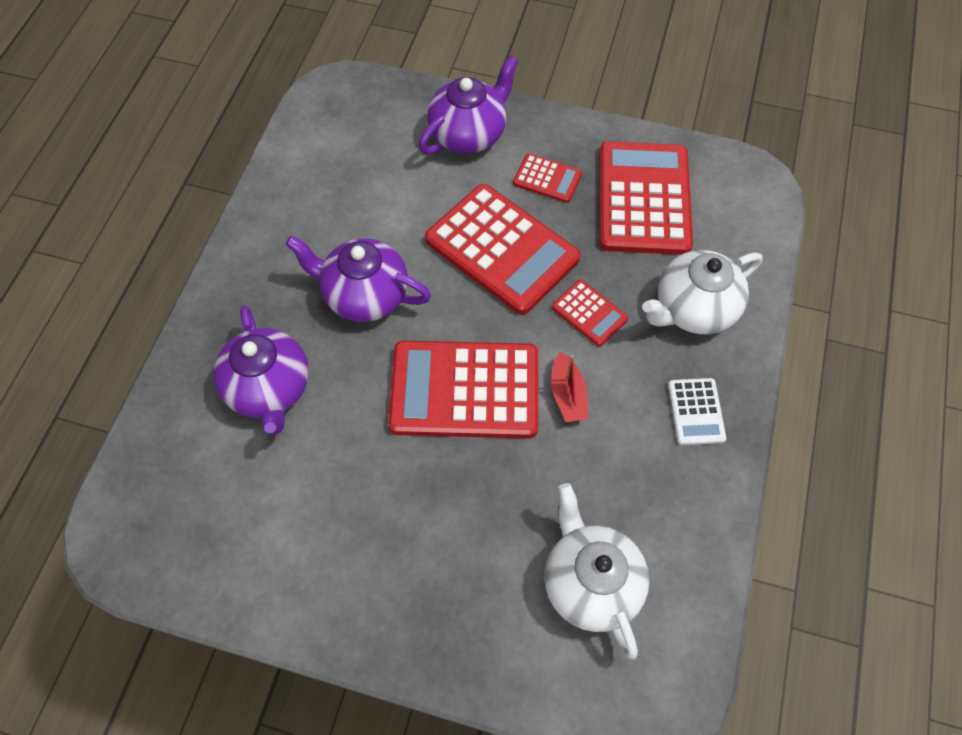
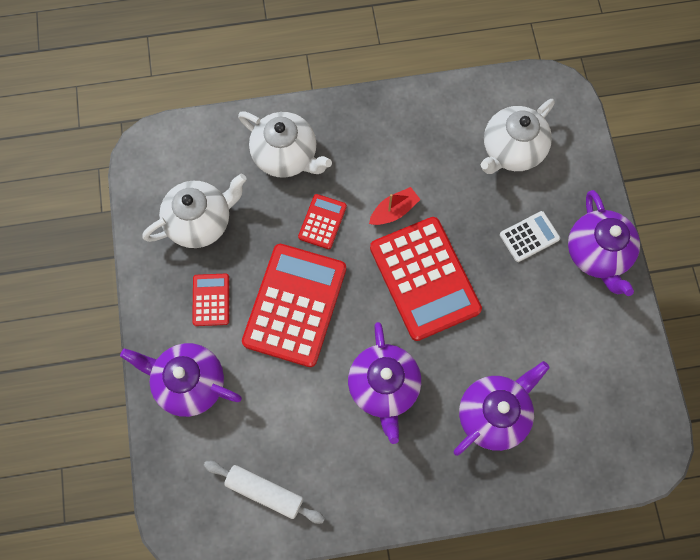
camera: 115 degrees left, 10 degrees up
red calculator [599,141,693,255] -> white teapot [142,173,247,248]
white calculator [668,378,726,445] -> white calculator moved to [500,211,560,262]
none -> white rolling pin [204,461,325,524]
none -> purple teapot [568,190,640,296]

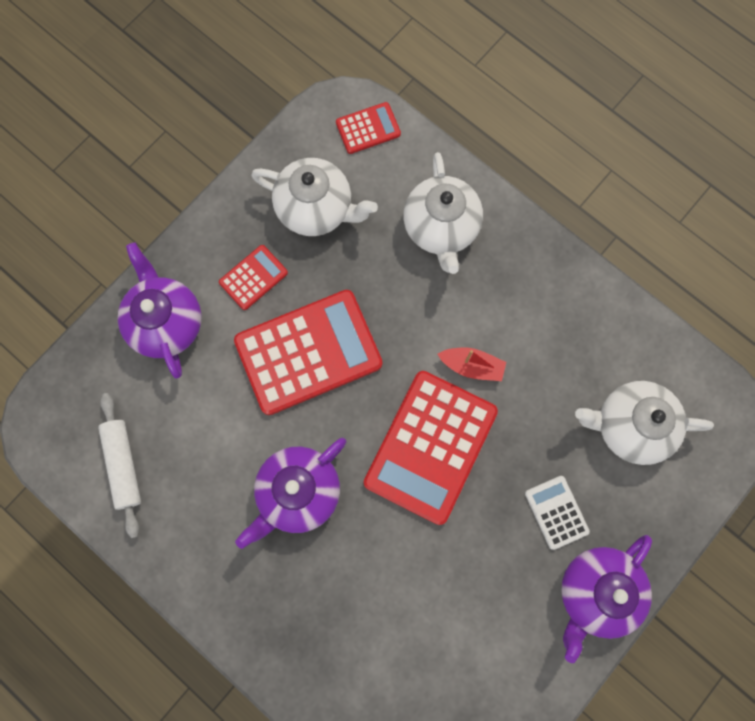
camera: 50 degrees right, 5 degrees up
red calculator [298,194,347,249] -> red calculator moved to [336,102,401,154]
purple teapot [453,361,550,456] -> none
white calculator [500,211,560,262] -> white calculator turned 135 degrees counterclockwise [525,476,590,550]

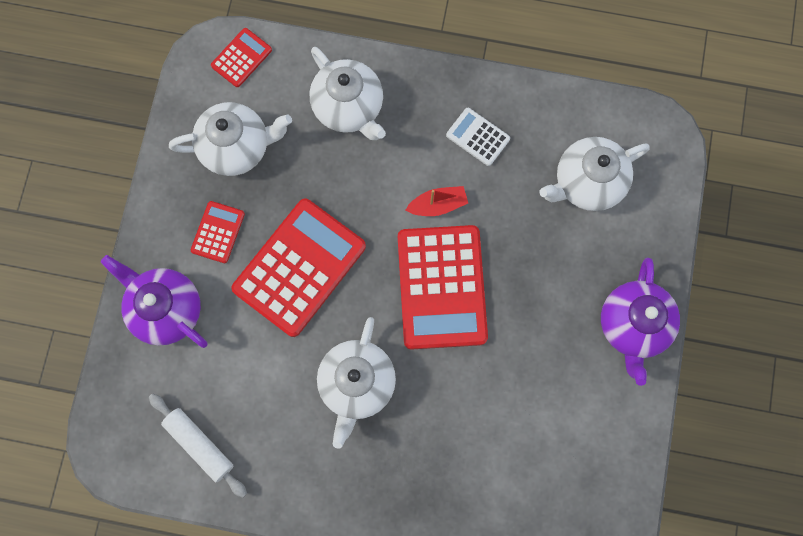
camera: 30 degrees left, 0 degrees up
purple teapot [235,438,346,549] -> white teapot [317,317,396,449]
white calculator [525,476,590,550] -> white calculator moved to [446,108,510,166]

